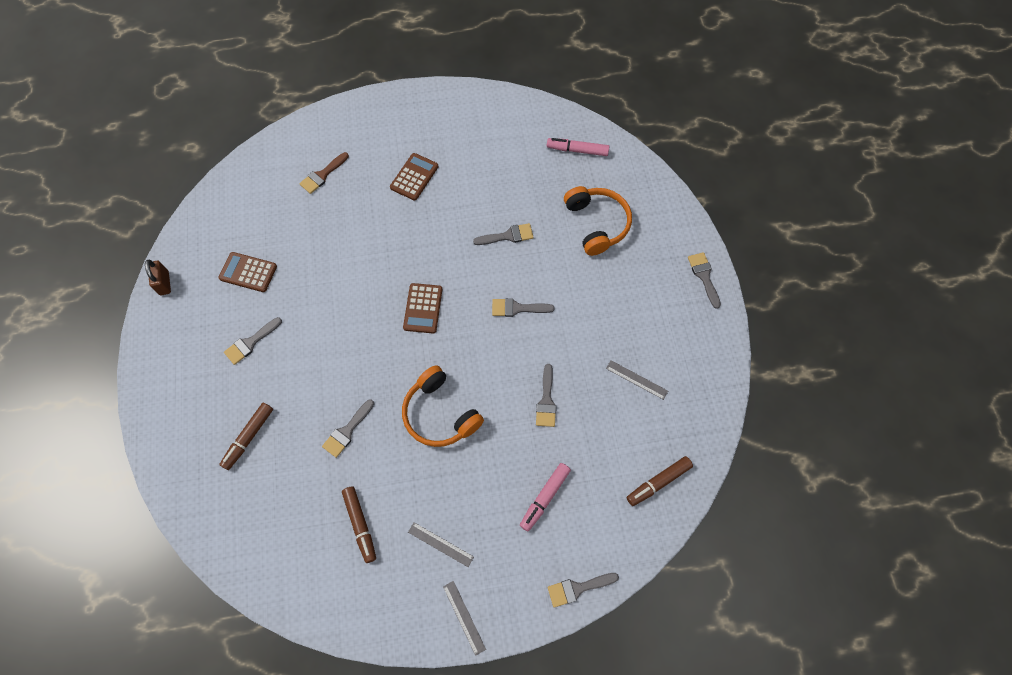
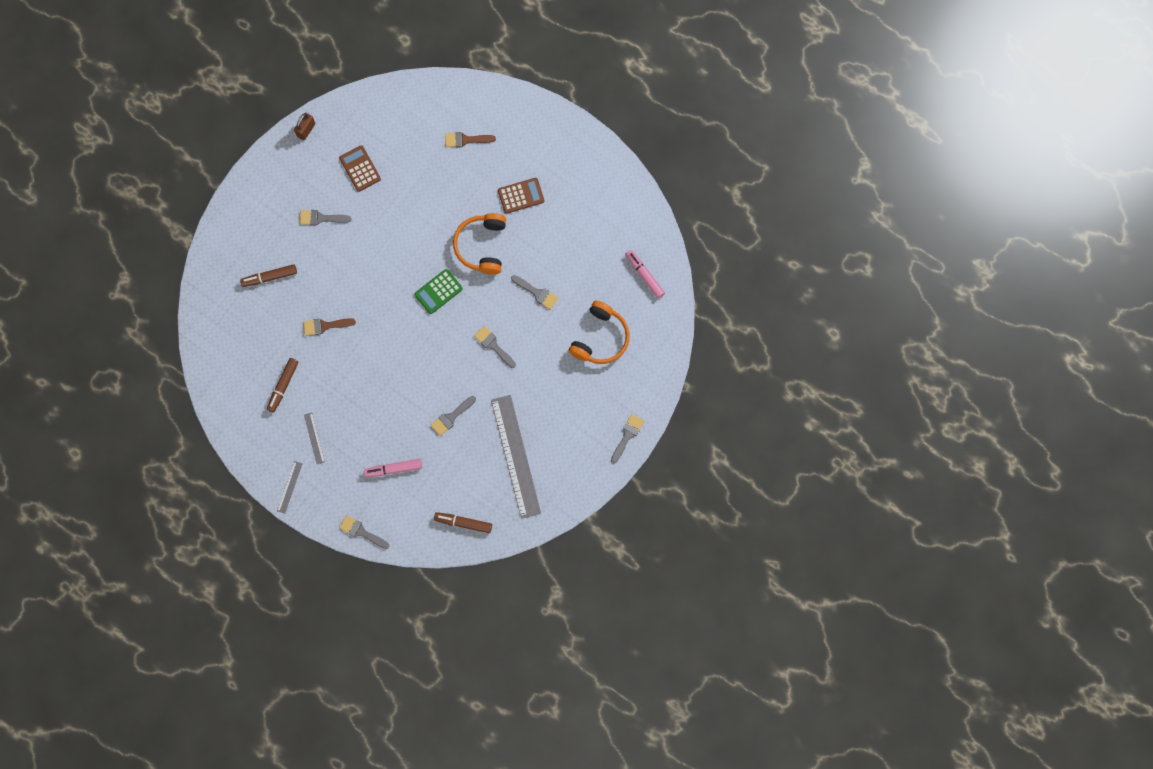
camera: 45 degrees right, 10 degrees up
grey brush [322,399,374,458] -> brown brush [303,318,356,336]
orange headphones [402,365,484,447] -> orange headphones moved to [453,213,506,275]
brown calculator [403,283,442,333] -> green calculator [414,269,463,314]
grey ruler [606,360,668,400] -> grey ruler [491,395,541,519], size x2.36

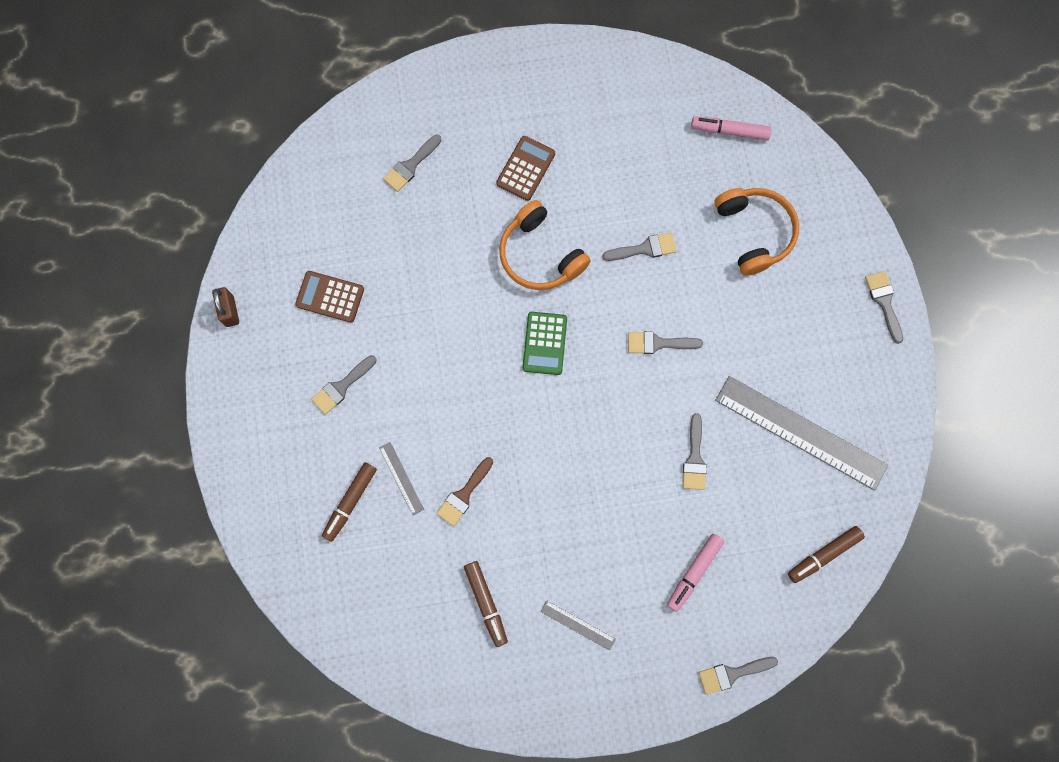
camera: 45 degrees left, 0 degrees up
grey ruler [277,461,303,513] -> grey ruler moved to [379,442,424,515]
brown brush [445,132,496,147] -> grey brush [383,134,442,192]

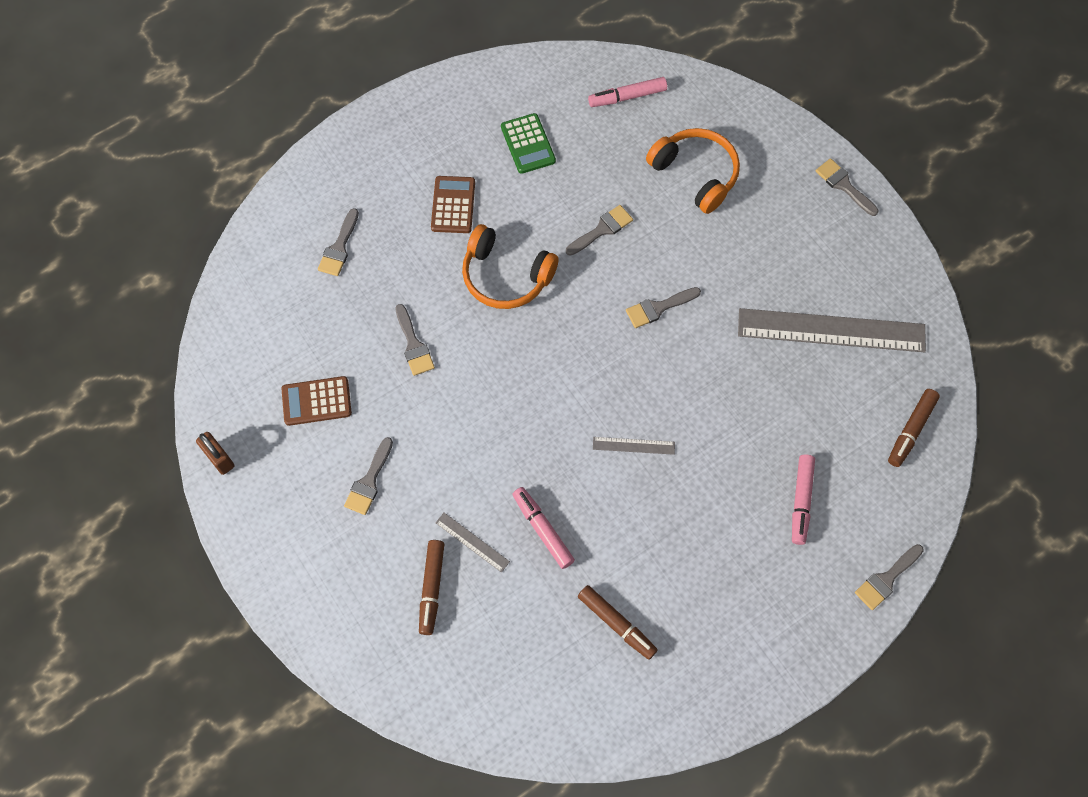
camera: 25 degrees left, 10 degrees down
brown brush [436,457,493,526] -> pink marker [512,487,575,569]
green calculator [523,312,567,375] -> green calculator moved to [501,113,556,174]
grey ruler [540,600,616,651] -> grey ruler moved to [593,437,675,455]
grey brush [683,413,707,490] -> grey brush moved to [395,304,435,376]

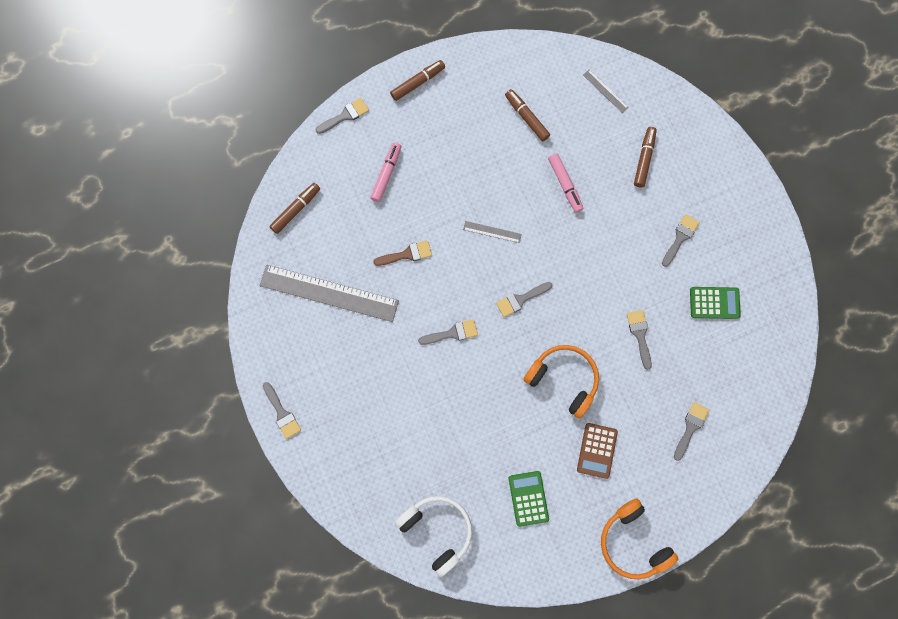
camera: 170 degrees left, 10 degrees up
brown padlock [196,432,234,475] -> none
brown calculator [281,376,352,426] -> green calculator [690,287,741,319]
grey ruler [436,513,510,573] -> grey ruler moved to [583,69,629,113]
grey brush [566,205,633,256] -> grey brush moved to [496,282,552,317]
pink marker [588,77,667,107] -> white headphones [395,496,472,577]
orange headphones [646,128,740,214] -> orange headphones moved to [601,499,678,580]
none -> brown brush [373,240,432,266]
none -> brown marker [390,60,445,101]

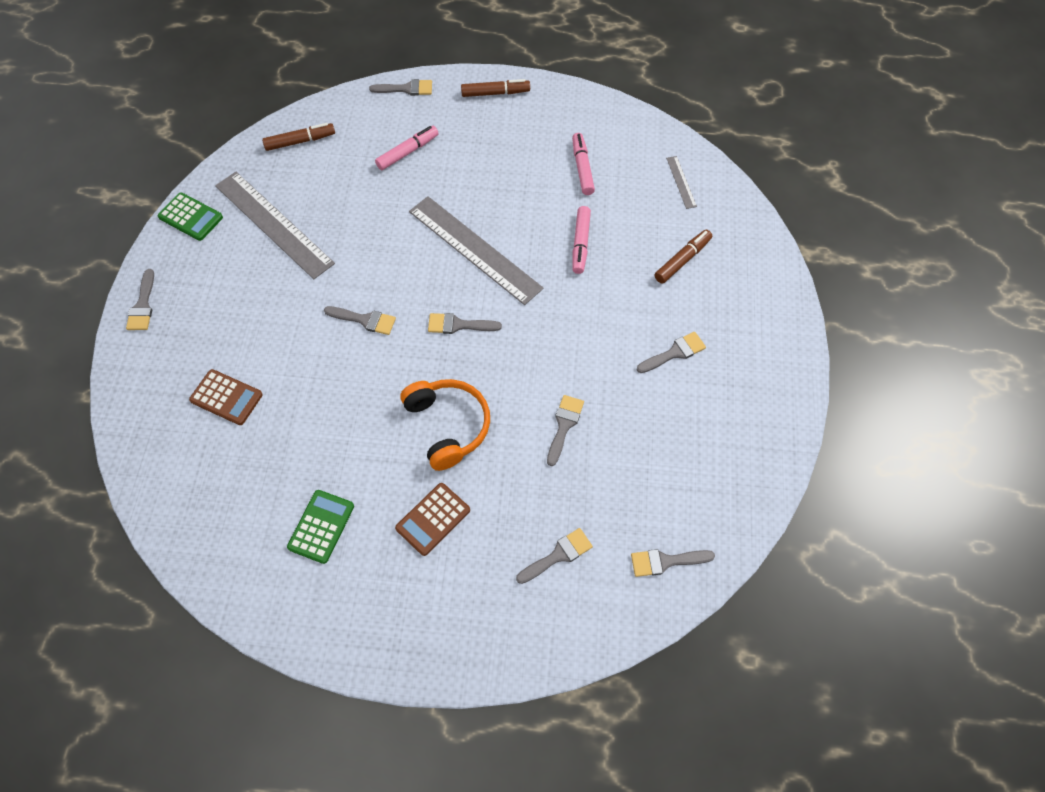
camera: 30 degrees right, 15 degrees down
brown brush [373,240,432,266] -> none
white headphones [395,496,472,577] -> none
grey ruler [463,221,522,243] -> grey ruler [409,196,544,305], size x2.36
brown marker [505,89,550,141] -> pink marker [572,133,595,195]
orange headphones [601,499,678,580] -> none
green calculator [690,287,741,319] -> green calculator moved to [158,193,223,241]
none -> brown calculator [189,369,263,425]
none -> grey brush [631,549,715,577]

